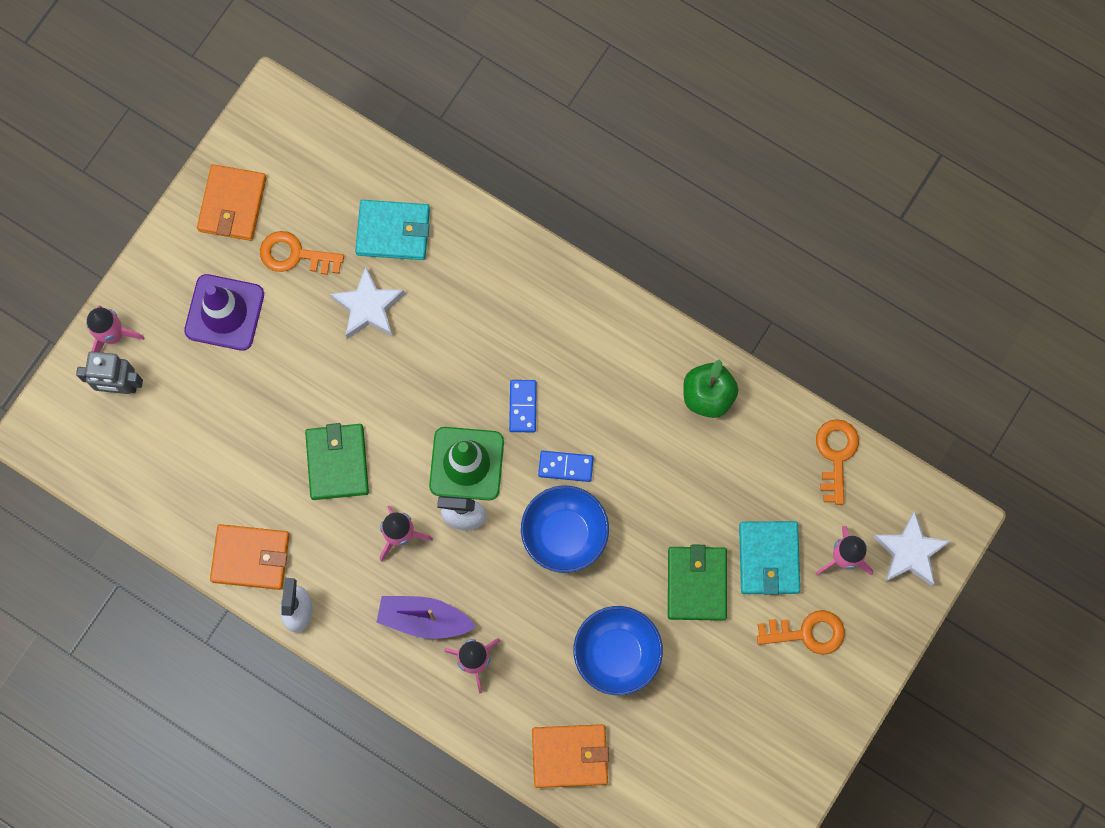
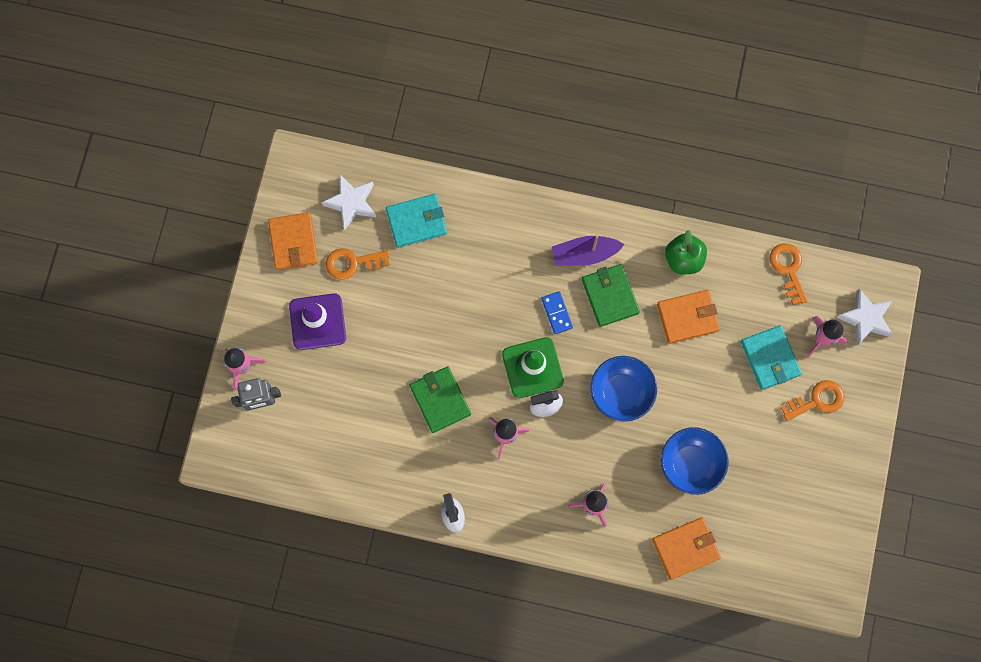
camera: 20 degrees left, 0 degrees up
orange wallet [210,524,290,590] -> orange wallet moved to [657,290,720,344]
white star [330,267,405,339] -> white star moved to [321,175,376,230]
purple boat [376,596,476,639] -> purple boat moved to [552,235,625,266]
blue domino [538,451,594,482] -> none
green wallet [668,544,727,621] -> green wallet moved to [582,264,640,327]

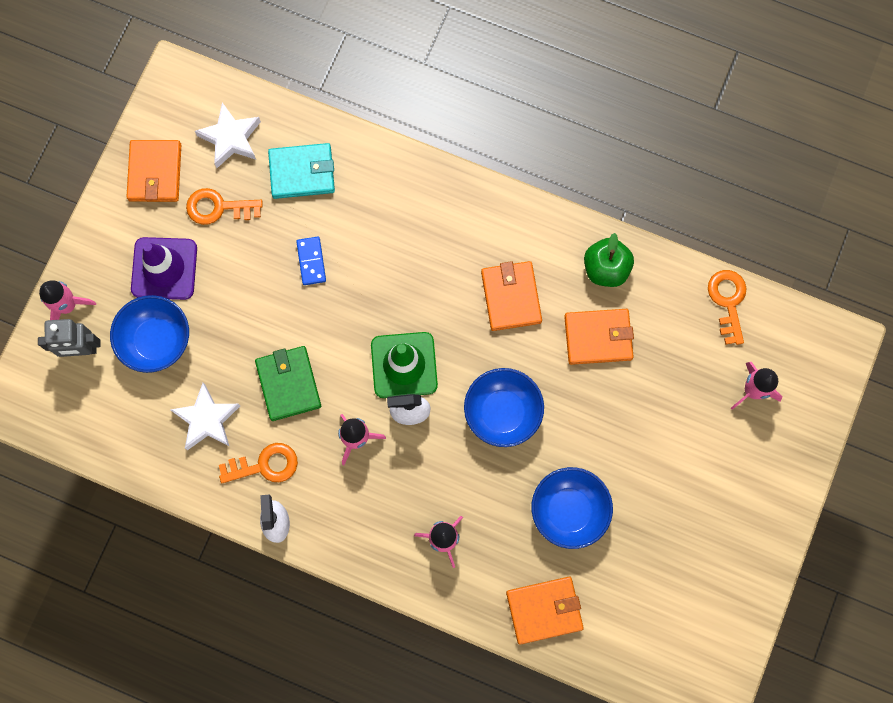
camera: 10 degrees right, 0 degrees up
blue domino [541,291,573,334] -> blue domino moved to [296,237,326,285]
purple boat [552,235,625,266] -> none
green wallet [582,264,640,327] -> orange wallet [481,261,542,331]
turquoise wallet [741,325,802,390] -> none
orange key [781,380,844,421] -> orange key moved to [219,443,298,483]
white star [836,289,893,345] -> white star moved to [170,383,240,450]
none -> blue bowl [110,295,189,373]

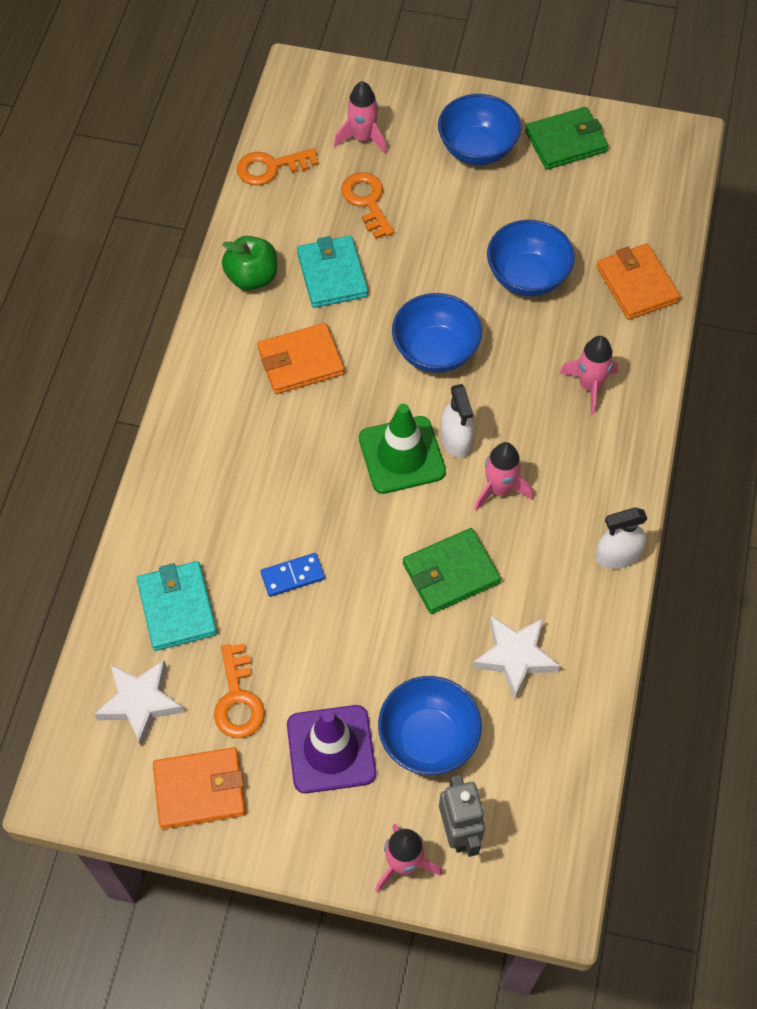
camera: 100 degrees left, 15 degrees down
orange key [219,443,298,483] -> orange key moved to [341,172,394,239]
orange wallet [564,309,634,365] -> turquoise wallet [297,236,368,308]
none -> blue bowl [438,94,521,165]
none -> green wallet [525,107,608,170]

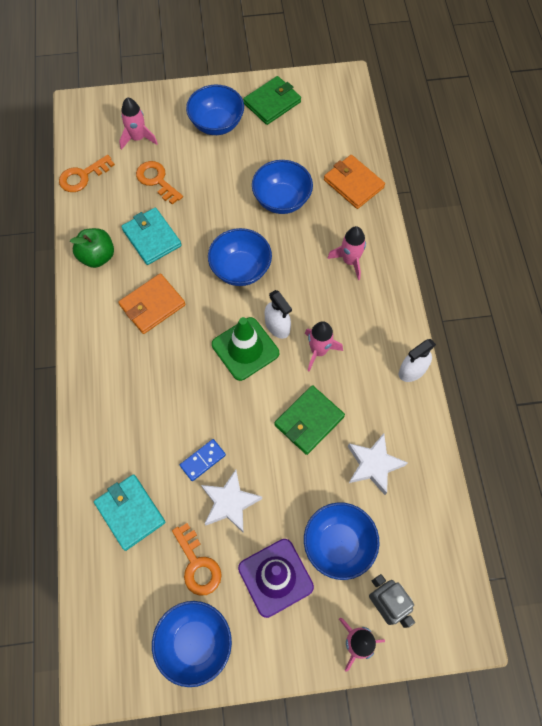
camera: 20 degrees left, 5 degrees up
white star [94,660,184,747] -> white star moved to [201,470,262,532]
orange wallet [153,747,246,829] -> blue bowl [152,601,232,687]

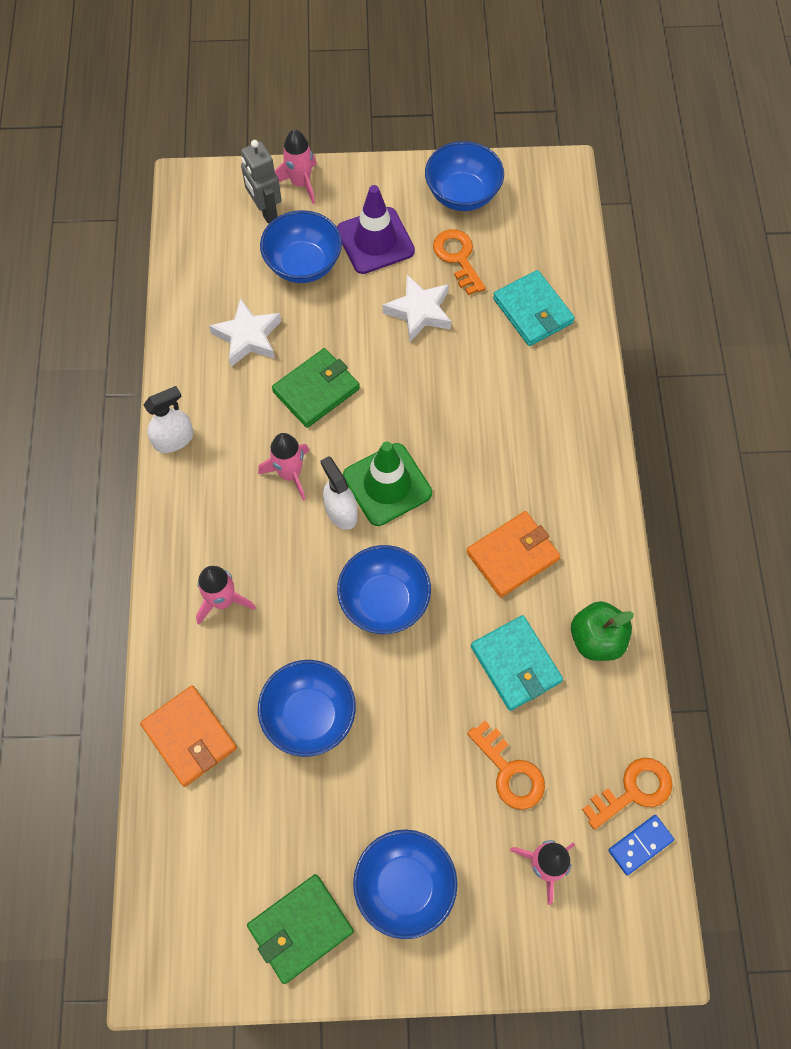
camera: 175 degrees left, 0 degrees up
blue domino [180,439,226,481] -> blue domino moved to [608,815,674,875]

